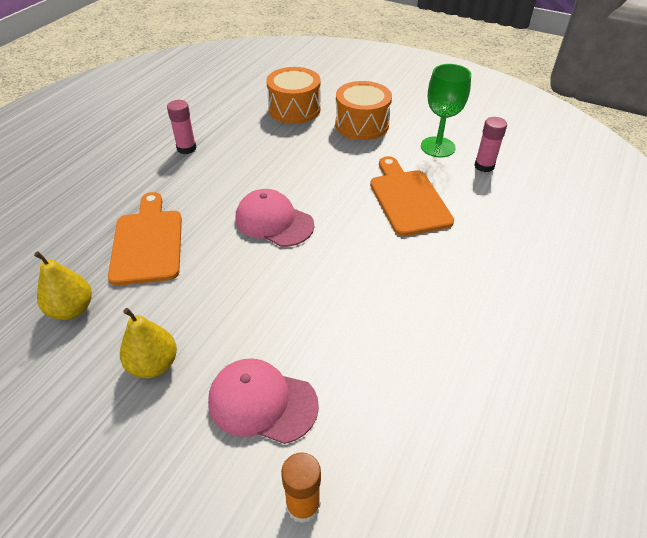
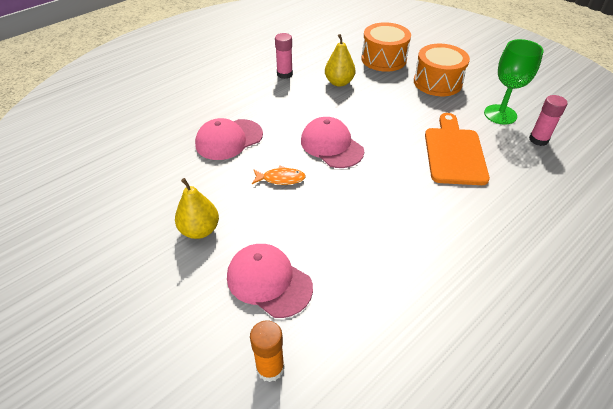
camera: 20 degrees right, 0 degrees up
yellow pear [34,251,92,320] -> yellow pear moved to [325,34,356,87]
orange cutting board [108,192,182,286] -> pink cap [195,118,263,160]
none -> orange fish [252,166,306,185]

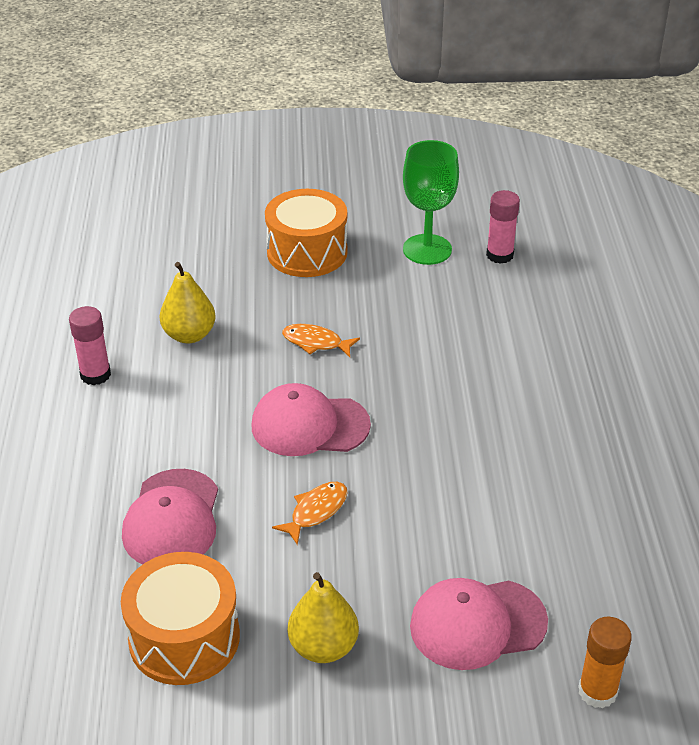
camera: 50 degrees left, 5 degrees down
orange drum [362,22,411,72] -> orange drum moved to [121,552,240,685]
orange cutting board [425,113,490,185] -> none
none -> orange fish [282,324,360,357]

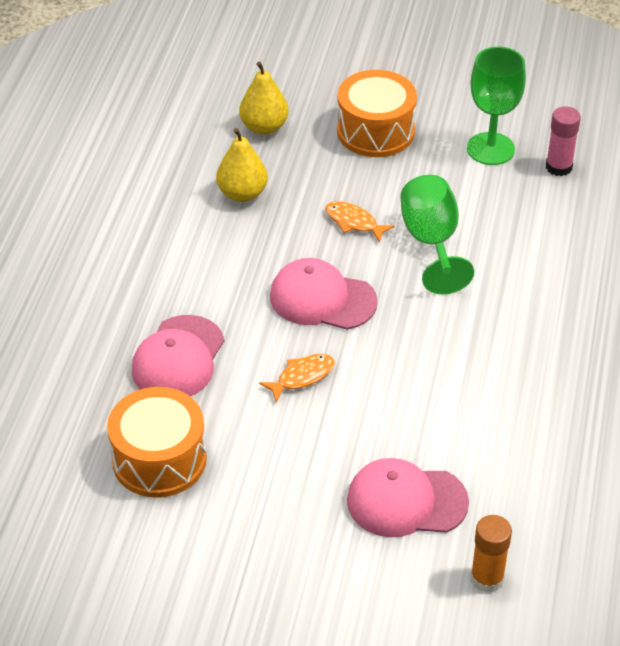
camera: 15 degrees right, 5 degrees up
pink glue stick [69,306,111,385] -> none
yellow pear [288,572,359,663] -> yellow pear moved to [239,61,289,135]
none -> green goblet [401,175,474,294]

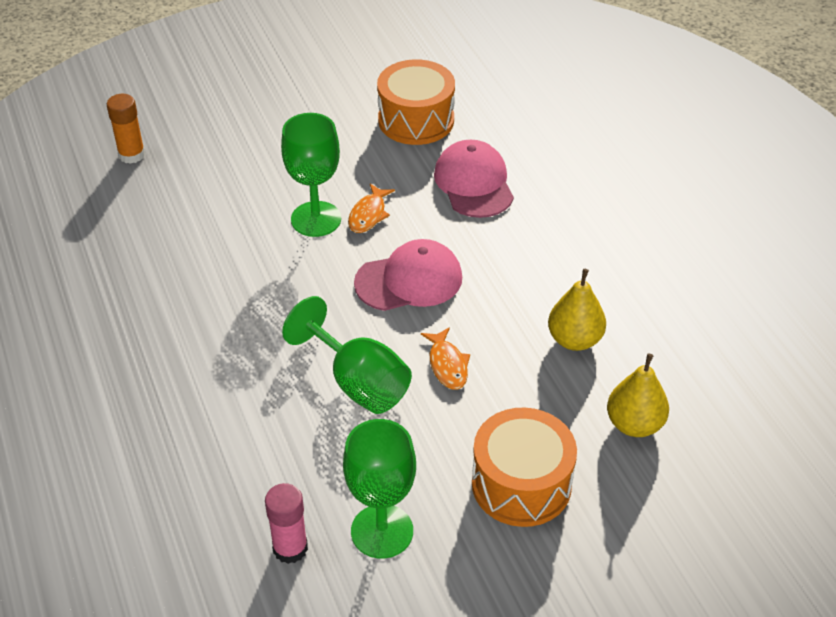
camera: 145 degrees right, 0 degrees up
orange fish [325,201,395,243] -> orange fish turned 75 degrees clockwise [421,327,470,389]
pink cap [347,458,469,537] -> none
none -> green goblet [281,113,341,237]

